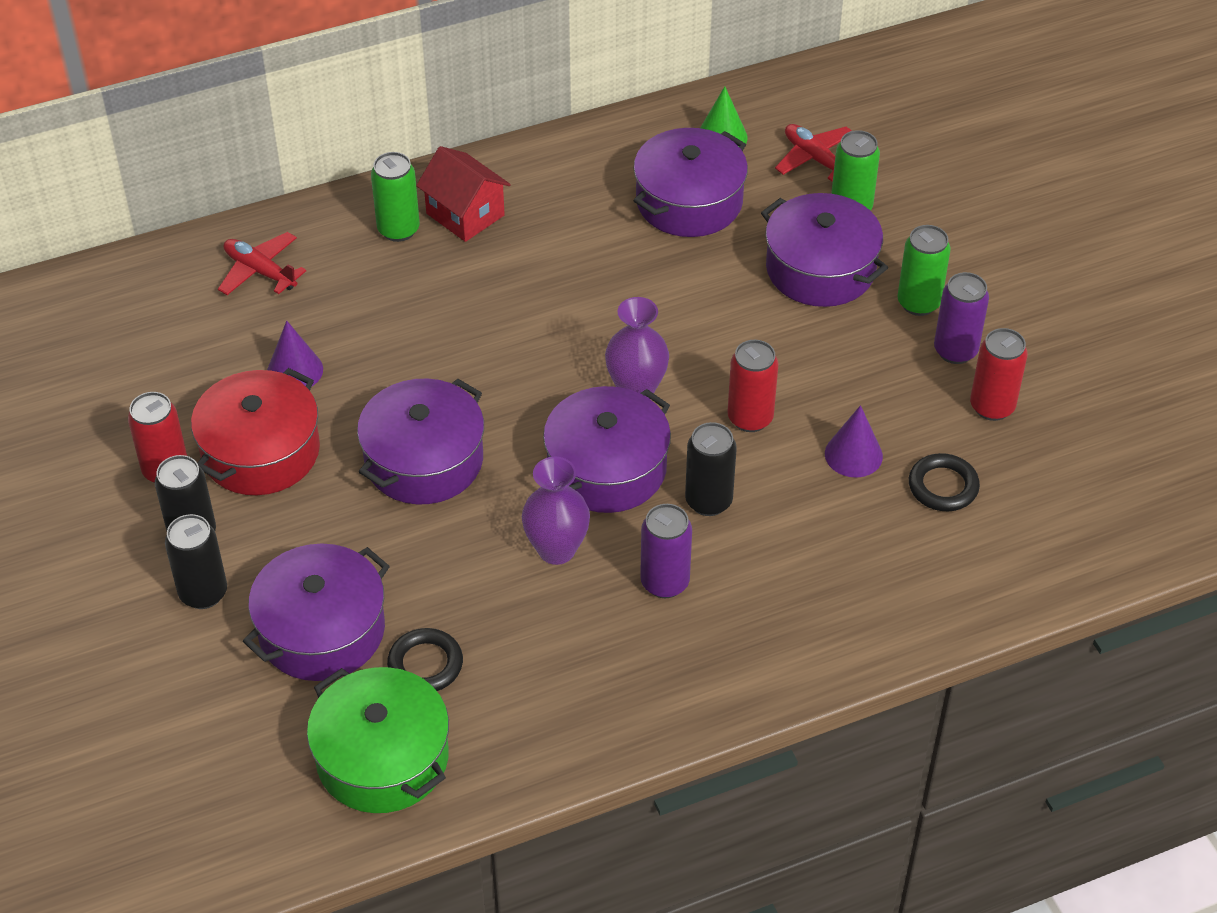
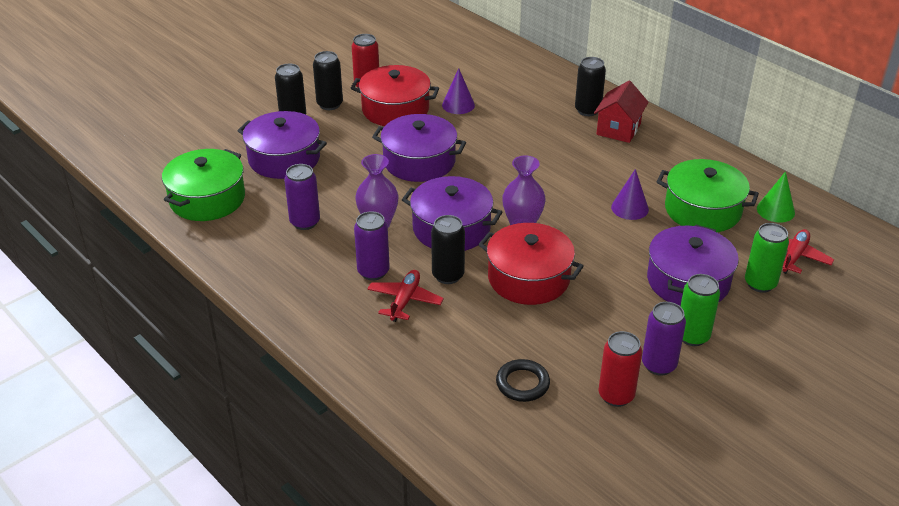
camera: 70 degrees right, 10 degrees down
red plane [218,232,306,295] -> red plane moved to [367,270,444,322]
green can [371,152,420,242] -> black can [575,57,606,116]
black ring [387,628,463,691] -> none
purple pot [634,128,748,237] -> green pot [657,159,759,232]
red can [727,340,779,432] -> red pot [478,223,584,305]
purple cone [825,405,883,477] -> purple cone moved to [611,169,649,220]
none -> purple can [284,164,320,230]

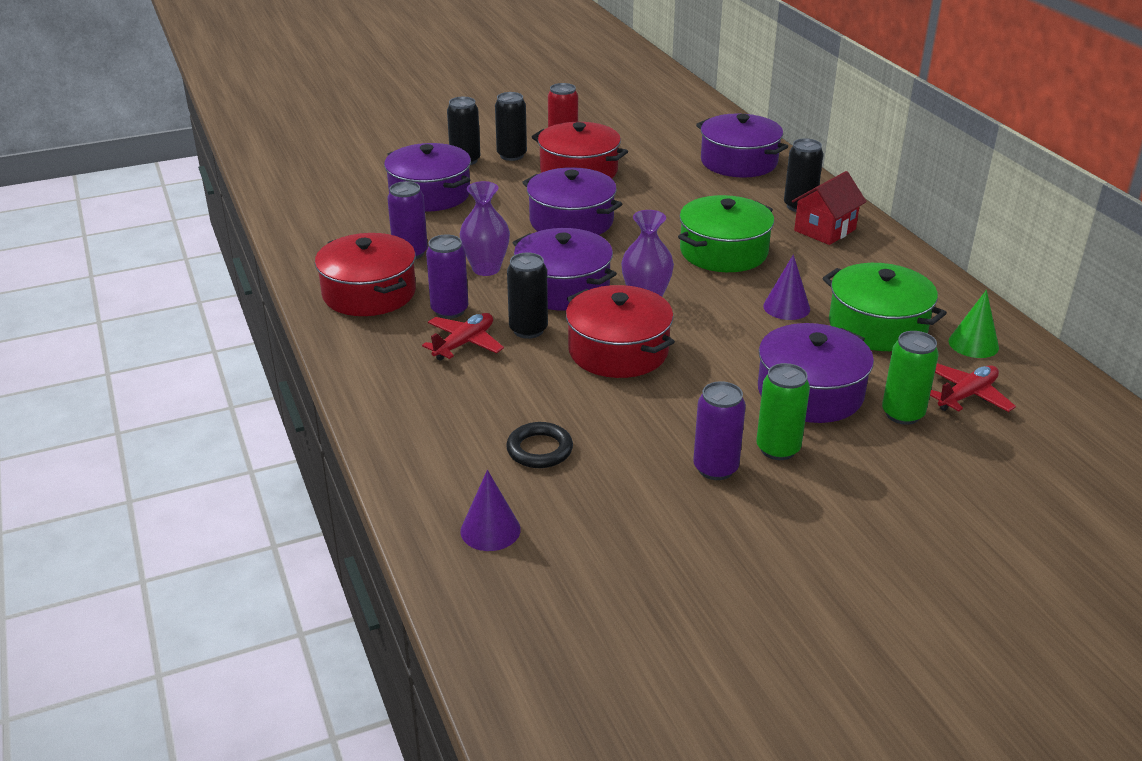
camera: 20 degrees right, 5 degrees down
green pot [162,149,245,221] -> green pot moved to [678,195,774,272]
purple cone [442,68,475,114] -> purple cone moved to [460,470,521,551]
red can [599,331,642,407] -> none
none -> red pot [315,233,416,316]
none -> purple pot [696,113,788,178]

